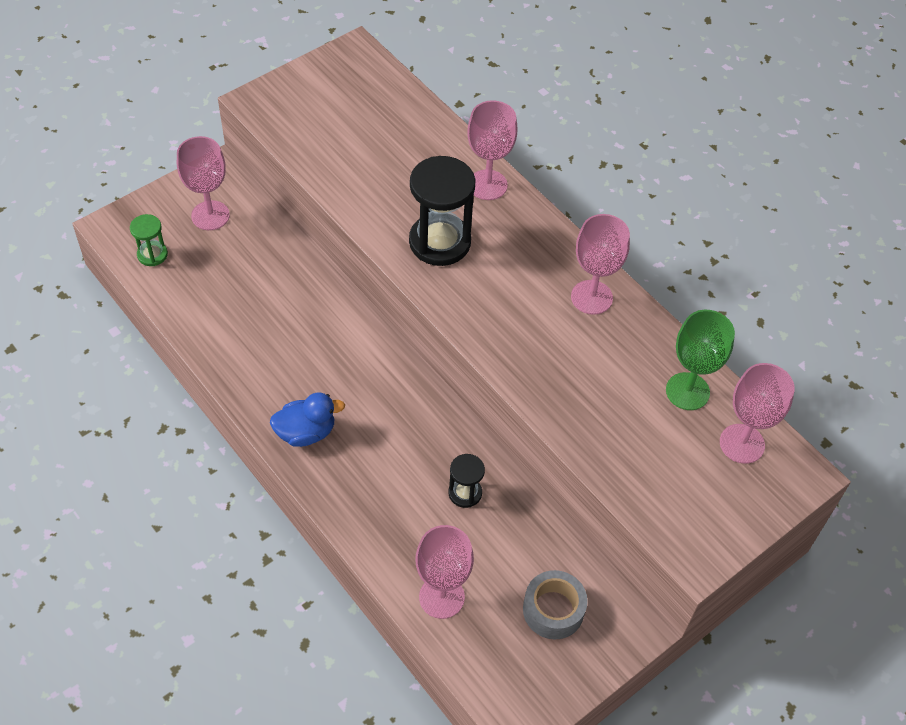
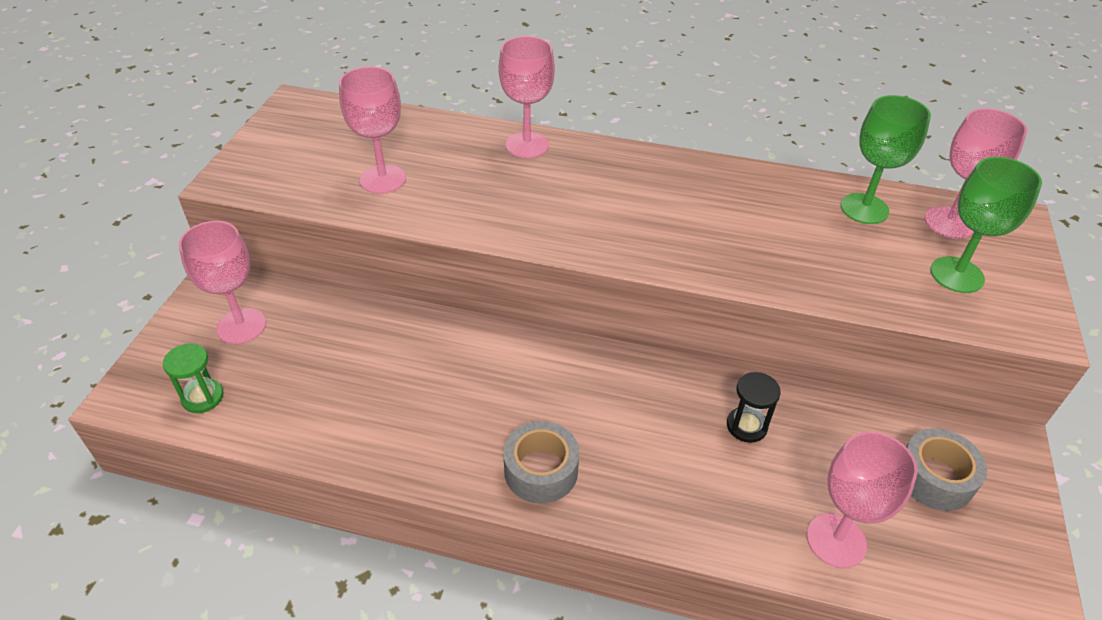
camera: 35 degrees left, 10 degrees down
blue duck [270,393,345,447] -> grey tape [503,421,579,504]
black hourglass [409,156,475,266] -> none
pink goblet [571,214,630,315] -> pink goblet moved to [339,66,406,194]
none -> green goblet [930,157,1042,293]

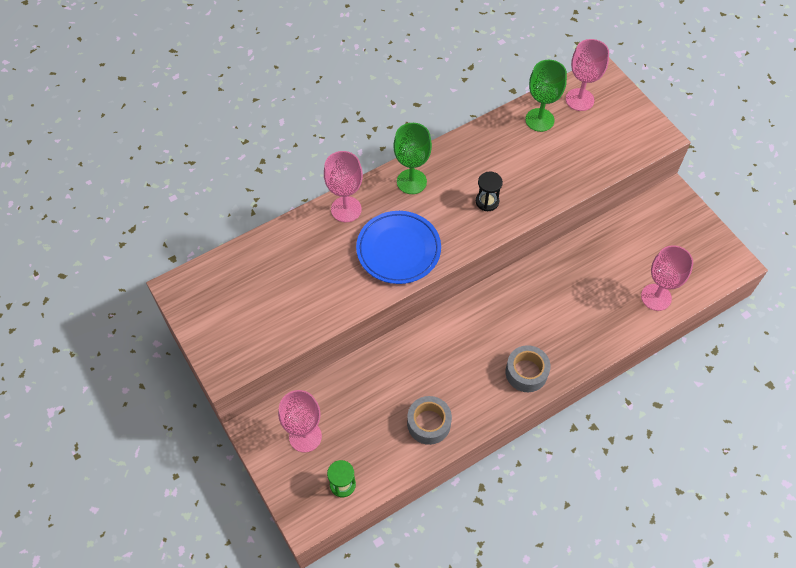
camera: 45 degrees left, 15 degrees up
pink goblet [339,66,406,194] -> none
black hourglass [727,372,781,443] -> black hourglass moved to [476,171,503,211]
grey tape [906,428,987,511] -> grey tape moved to [407,396,452,445]
green goblet [930,157,1042,293] -> green goblet moved to [393,123,432,194]
none -> blue plate [356,211,441,284]

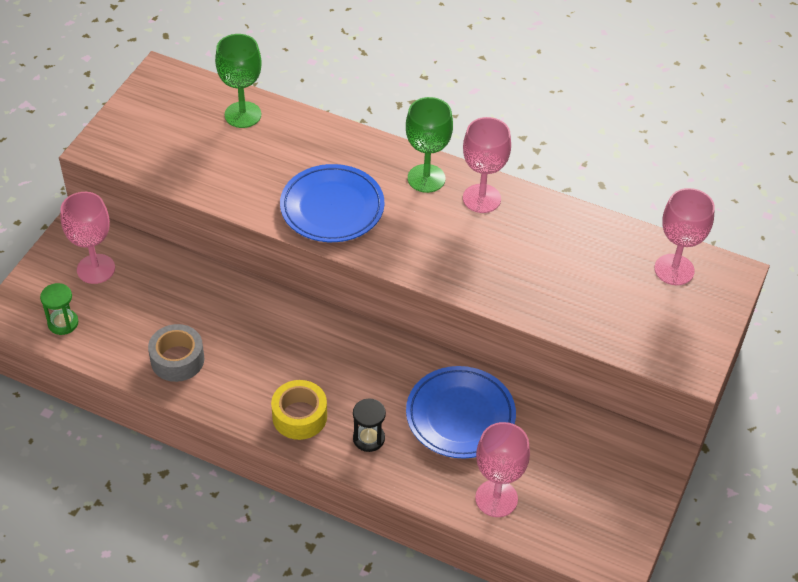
camera: 55 degrees right, 10 degrees down
pink goblet [324,151,363,222] -> pink goblet moved to [463,117,511,213]
black hourglass [476,171,503,211] -> black hourglass moved to [353,398,386,452]
grey tape [505,345,551,392] -> yellow tape [271,380,327,440]
green goblet [525,60,567,132] -> green goblet moved to [215,34,262,128]
none -> blue plate [406,366,516,459]

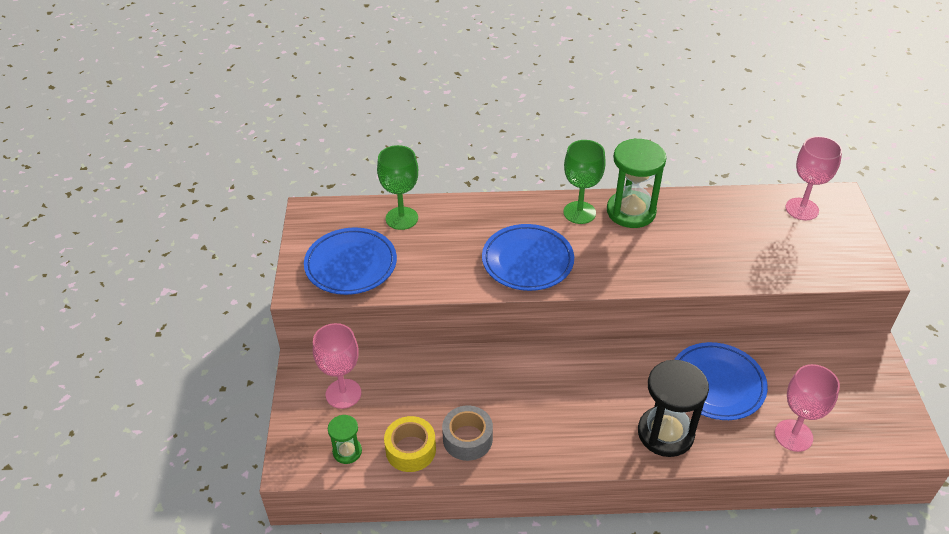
camera: 25 degrees left, 5 degrees down
yellow tape [271,380,327,440] -> yellow tape moved to [384,416,436,472]
black hourglass [353,398,386,452] -> black hourglass [638,360,709,457], size x1.95
pink goblet [463,117,511,213] -> green hourglass [607,138,666,228]
none -> blue plate [304,227,397,295]

